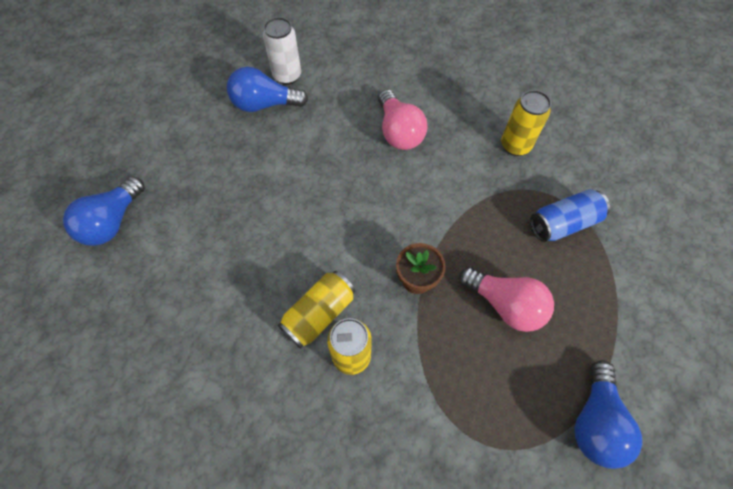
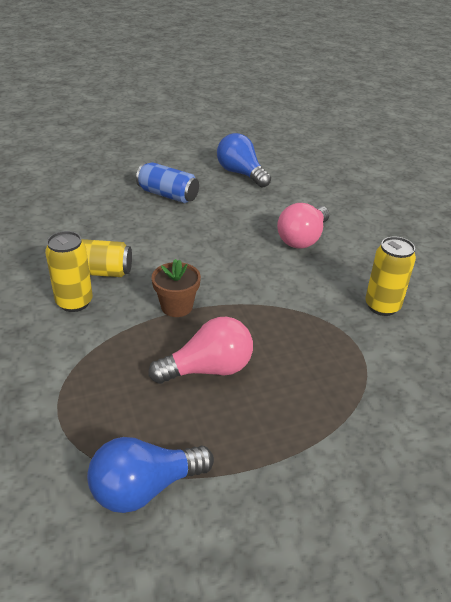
camera: 50 degrees right, 25 degrees down
blue light bulb [63,176,145,246] -> none
white can [263,17,301,85] -> none
pink light bulb [459,267,554,332] -> pink light bulb turned 105 degrees counterclockwise [148,317,253,384]
blue can [530,189,610,242] -> blue can moved to [136,162,199,203]

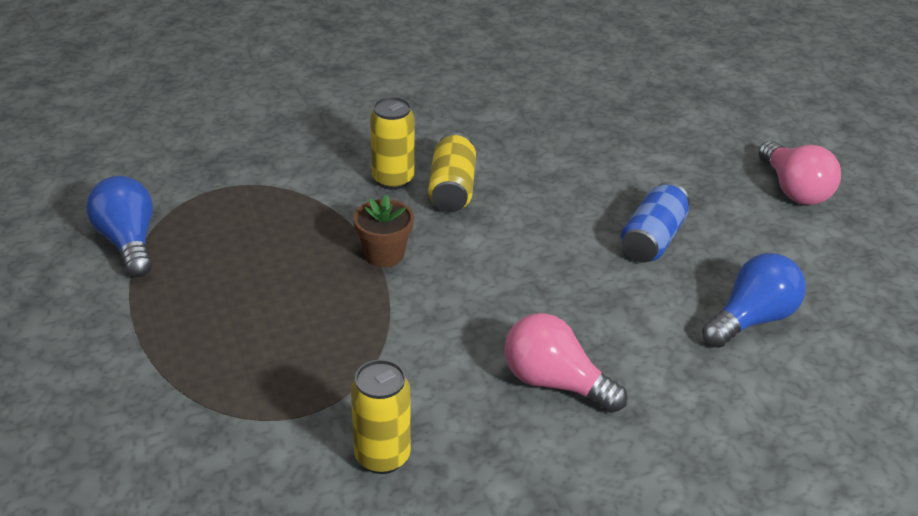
camera: 90 degrees right, 0 degrees up
pink light bulb [148,317,253,384] -> pink light bulb moved to [758,141,841,205]

